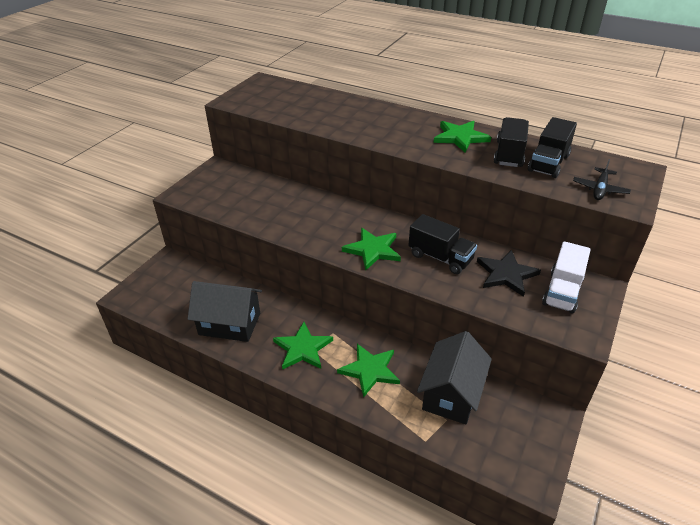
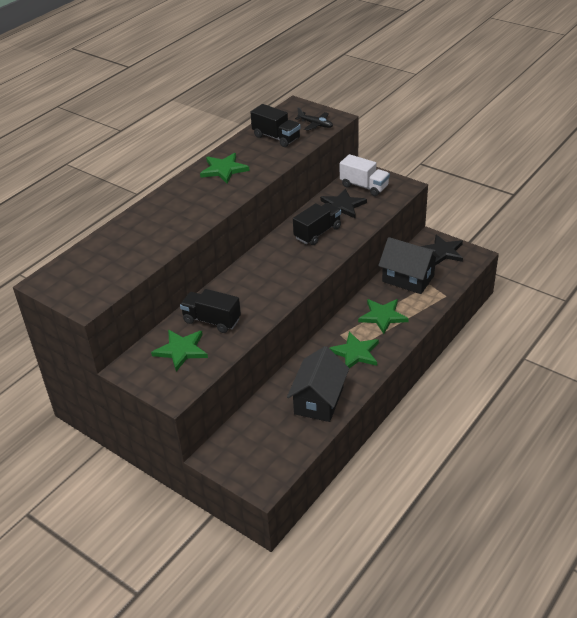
camera: 80 degrees left, 0 degrees up
green star [342,228,401,270] -> green star moved to [151,330,208,371]
black truck [494,117,529,167] -> black truck moved to [180,289,241,333]
none -> black star [420,235,463,266]

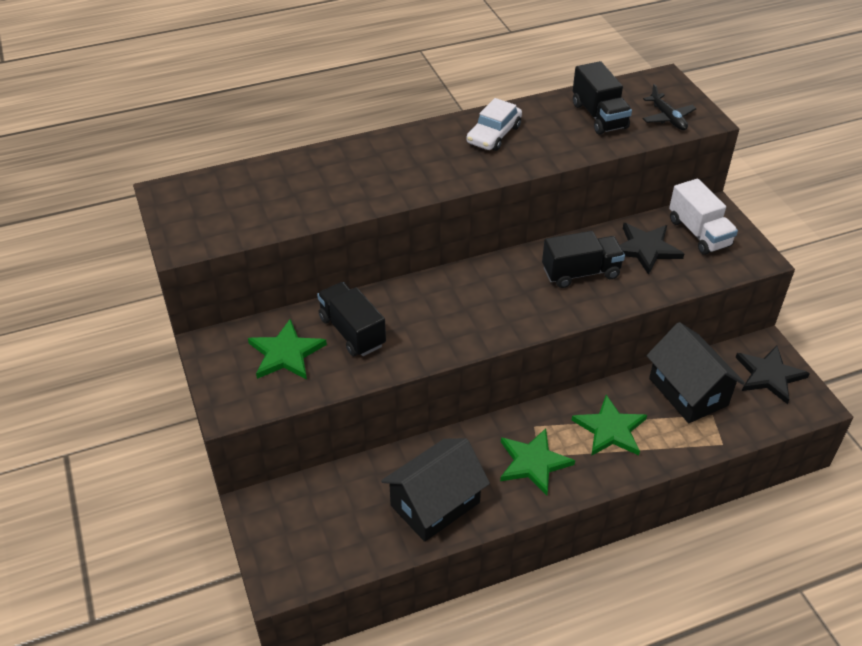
camera: 30 degrees right, 5 degrees up
green star [200,153,250,184] -> white car [466,98,522,151]

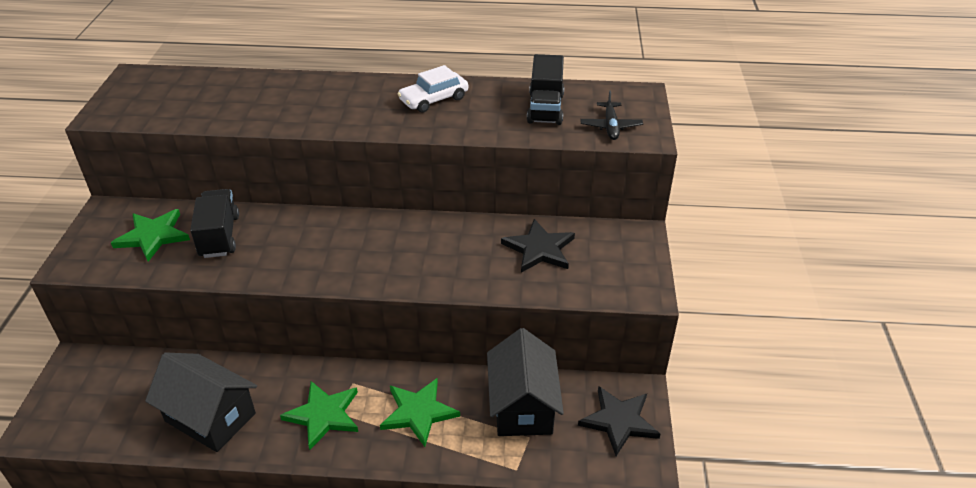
camera: 25 degrees right, 5 degrees down
black house [381,438,490,542] -> black house turned 45 degrees clockwise [145,352,257,452]
black truck [542,231,625,288] -> none
white truck [669,179,738,255] -> none

